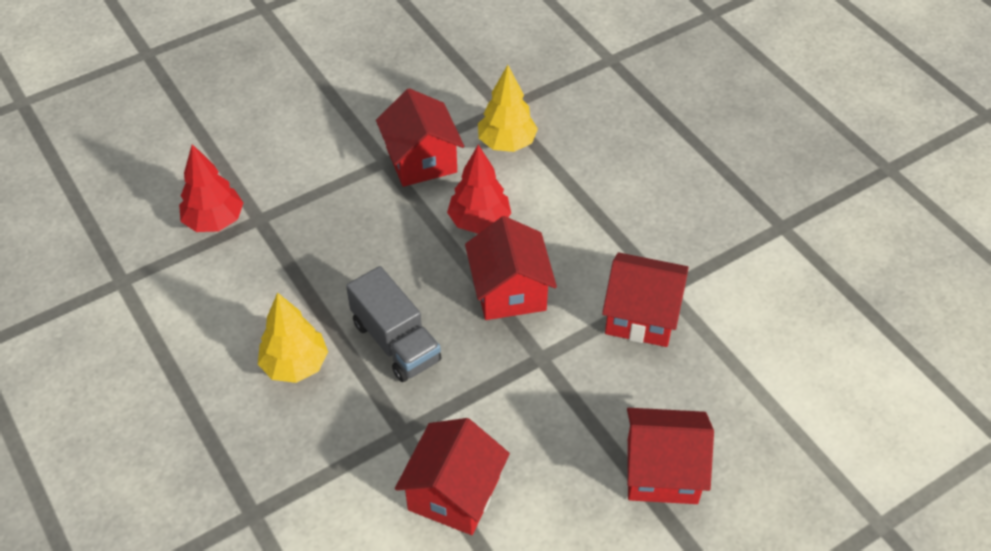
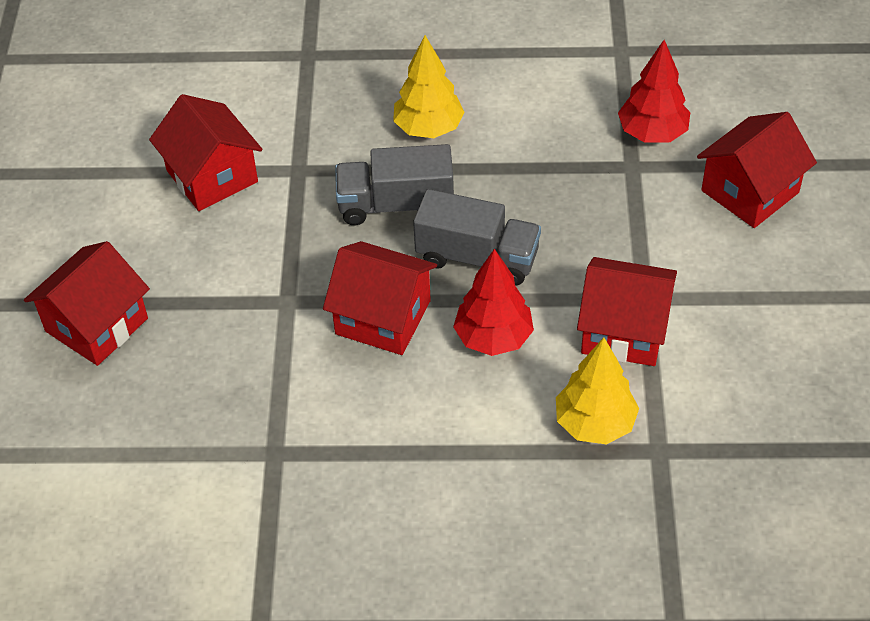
camera: 125 degrees right, 0 degrees up
red house [602,252,689,347] -> red house moved to [697,112,817,228]
none -> grey truck [413,189,541,285]

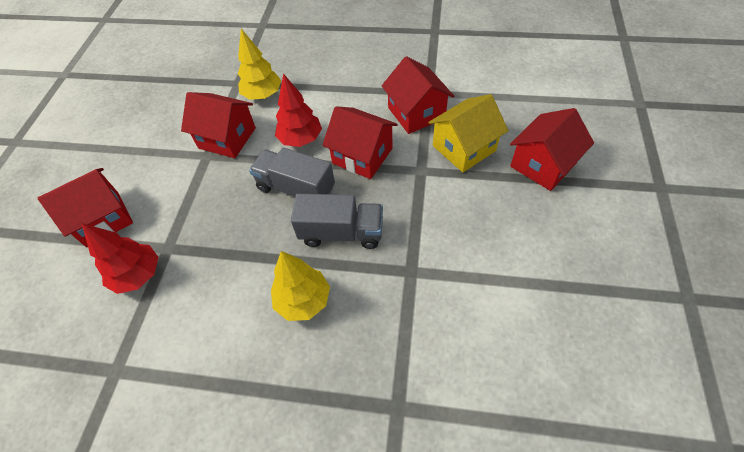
camera: 170 degrees left, 5 degrees up
red house [149,94,263,211] -> red house moved to [382,56,454,134]
none -> yellow house [428,94,509,172]

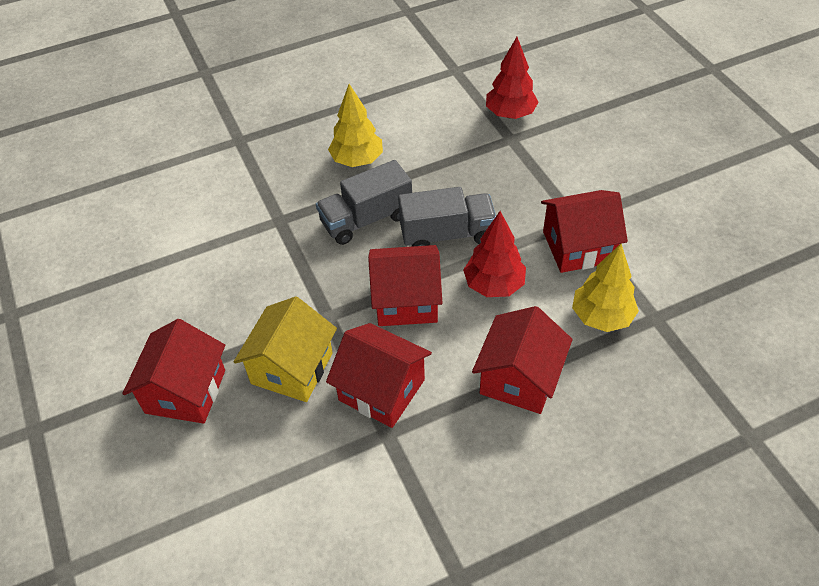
camera: 145 degrees right, 5 degrees down
red house [38,168,133,247] -> red house moved to [472,306,573,414]

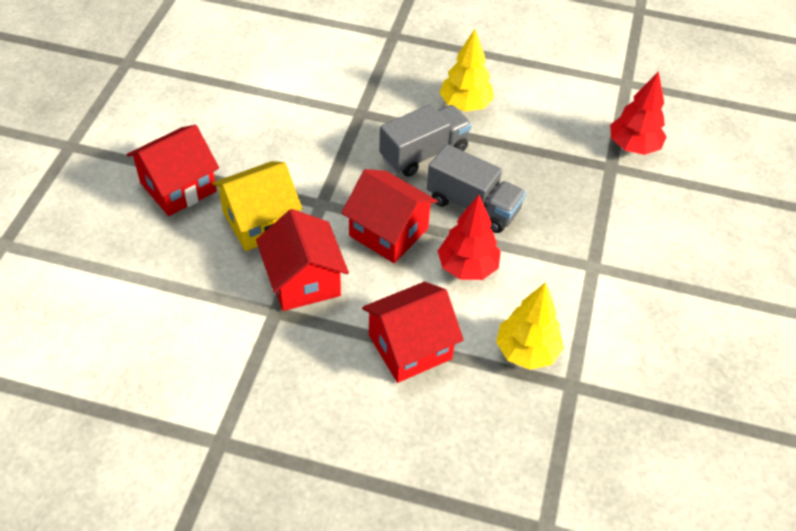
camera: 35 degrees right, 0 degrees up
grey truck [316,160,412,245] -> grey truck turned 135 degrees clockwise [379,104,472,177]
red house [541,190,628,273] -> none

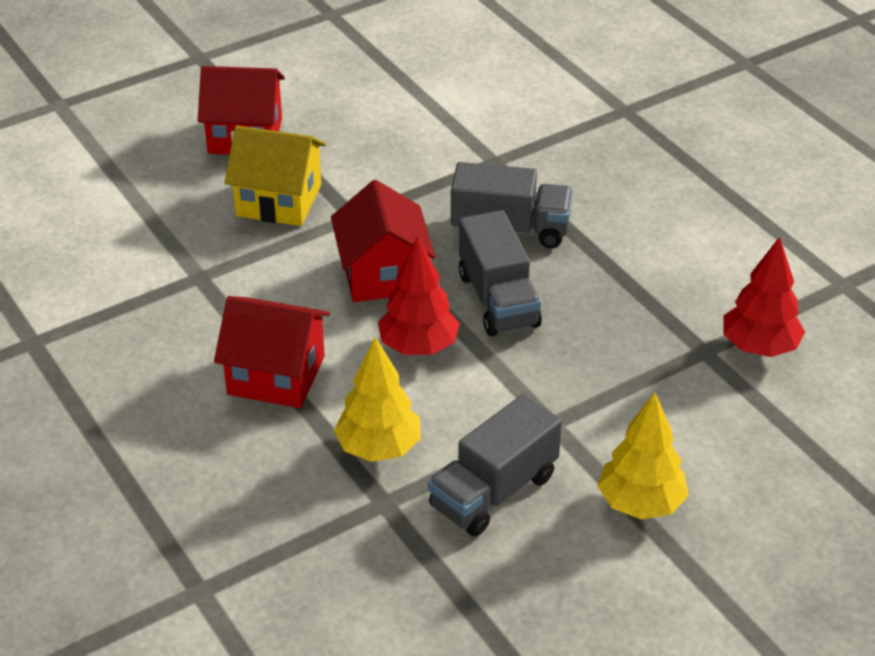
camera: 45 degrees right, 10 degrees down
red house [256,209,349,311] -> none
yellow tree [439,29,494,112] -> yellow tree moved to [597,392,689,519]
none -> grey truck [428,394,562,537]

